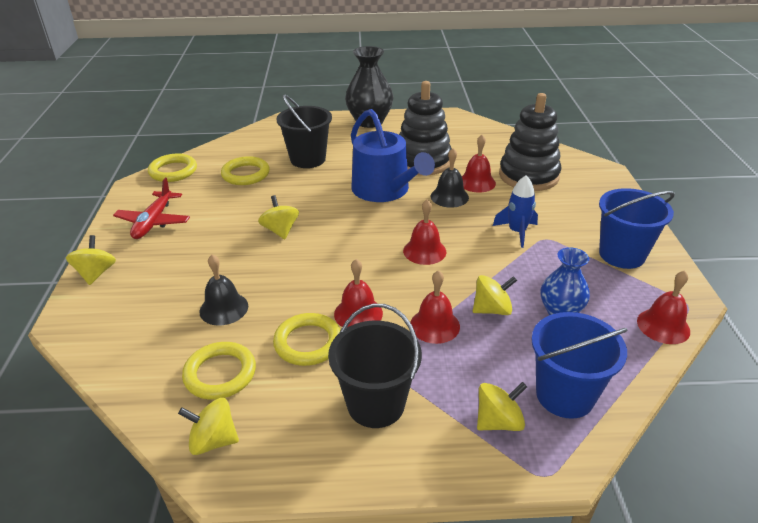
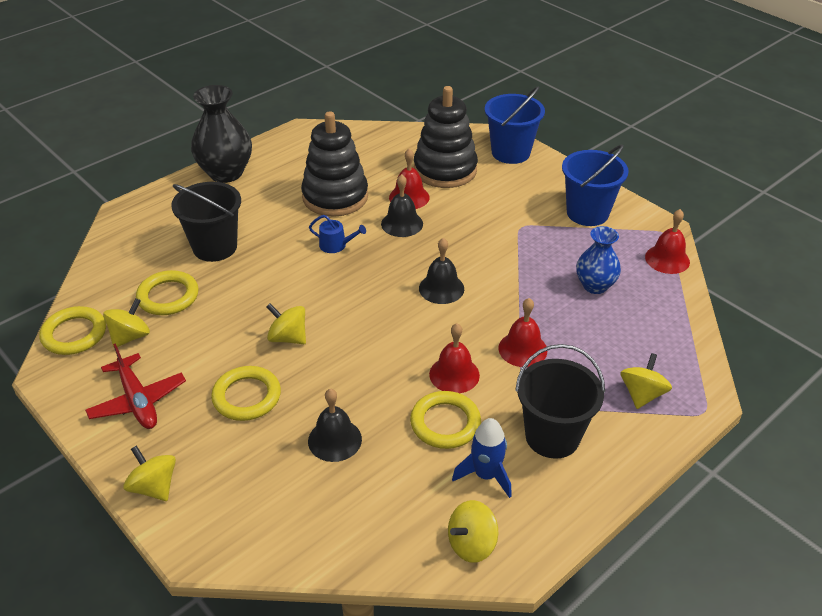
camera: 40 degrees left, 5 degrees up
yellow ring [182,342,256,400] -> yellow ring moved to [211,366,281,421]
blue watering can [351,109,435,202] -> blue watering can [309,215,366,253], size x0.40
red bell [403,199,446,265] -> black bell [419,238,464,304]
yellow spinning top [473,275,517,315] -> yellow spinning top moved to [103,298,150,347]
blue rocket [493,175,538,248] -> blue rocket moved to [452,418,512,498]
blue bucket [531,312,627,419] -> blue bucket moved to [485,86,545,164]

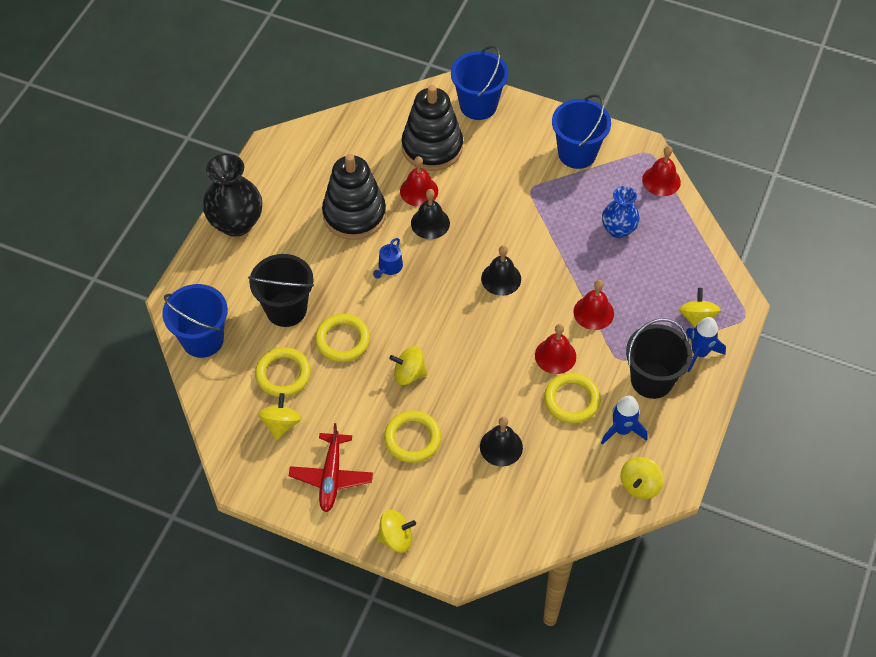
camera: 25 degrees left, 15 degrees up
yellow ring [39,306,106,355] -> yellow ring moved to [315,314,370,362]
red plane [85,343,186,429] -> red plane turned 60 degrees clockwise [289,423,373,512]
yellow spinning top [123,445,176,501] -> yellow spinning top turned 150 degrees clockwise [377,510,416,553]
blue watering can [309,215,366,253] -> blue watering can turned 120 degrees clockwise [373,238,403,279]
none -> blue bucket [162,284,228,358]
none -> blue rocket [686,317,726,372]

